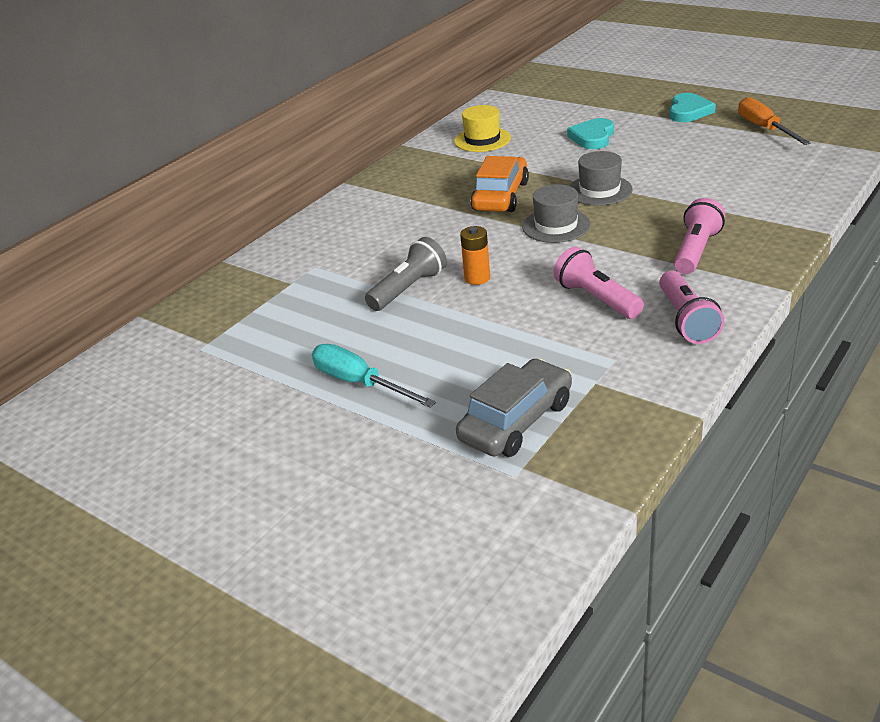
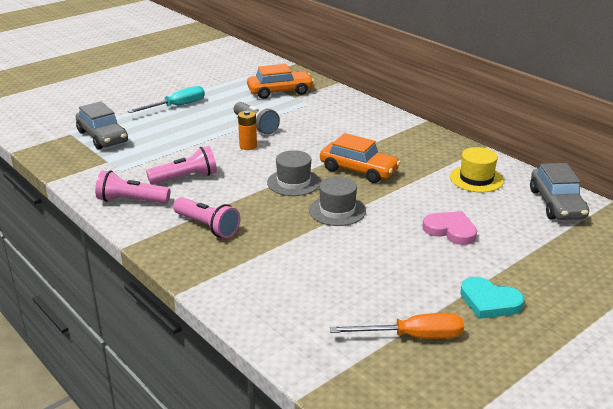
camera: 100 degrees right, 5 degrees down
turquoise heart [567,118,614,149] -> pink heart [422,211,477,245]
none -> orange car [247,64,314,99]
none -> grey car [530,163,589,220]

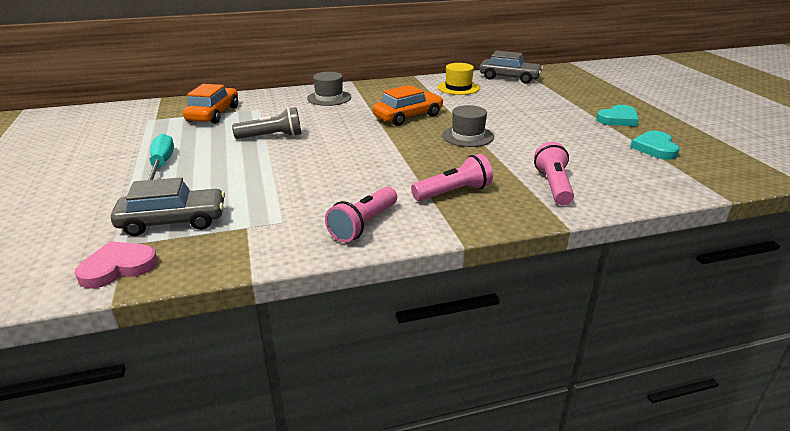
camera: 65 degrees left, 0 degrees up
pink flashlight [146,146,217,184] -> pink flashlight moved to [534,142,574,205]
orange battery [238,111,257,150] -> none
grey hat [267,150,321,196] -> grey hat moved to [307,72,351,106]
orange screwdriver [330,313,464,339] -> turquoise heart [630,131,680,160]
pink heart [422,211,477,245] -> pink heart moved to [75,241,158,289]

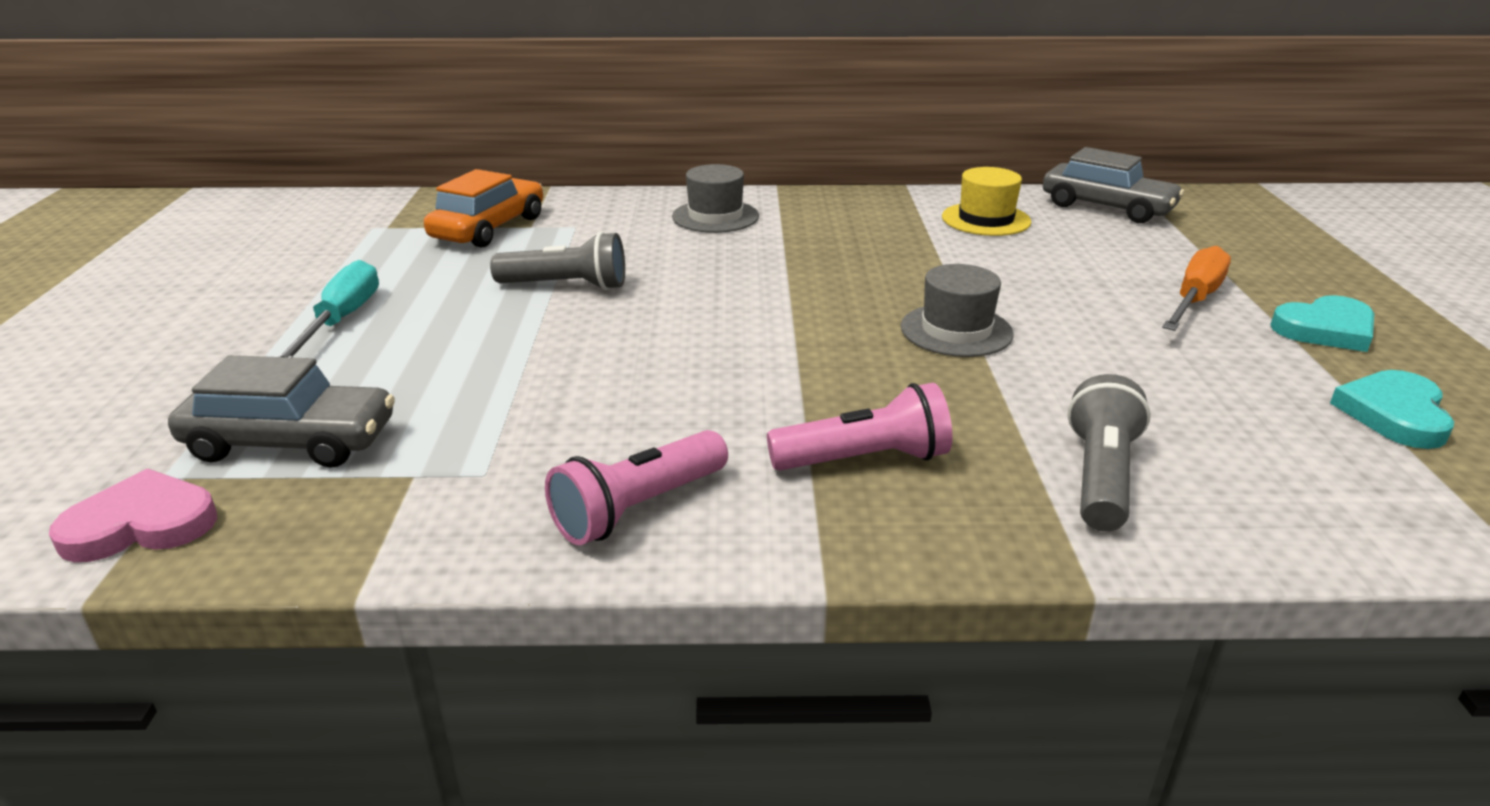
camera: 15 degrees right, 0 degrees up
orange car [373,85,444,126] -> none
pink flashlight [534,142,574,205] -> grey flashlight [1068,374,1151,532]
none -> orange screwdriver [1162,246,1231,331]

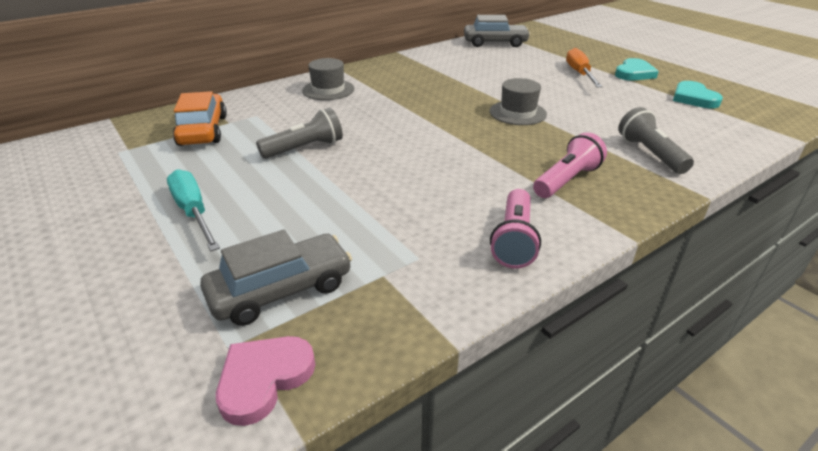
camera: 35 degrees left, 5 degrees up
yellow hat [942,167,1031,236] -> none

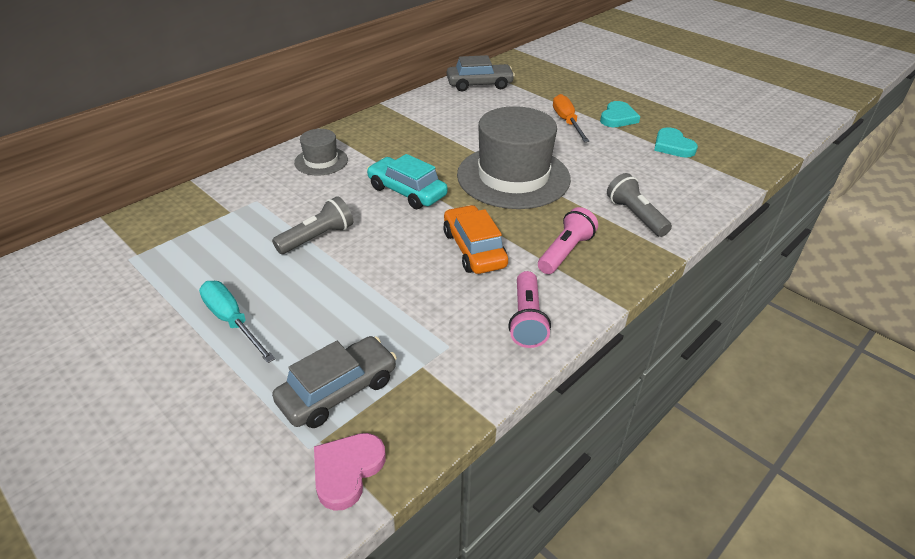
camera: 10 degrees left, 5 degrees up
orange car [173,91,227,146] -> orange car moved to [443,205,508,274]
grey hat [490,78,547,125] -> grey hat [457,106,571,209], size x2.08
none -> turquoise car [367,154,448,209]

